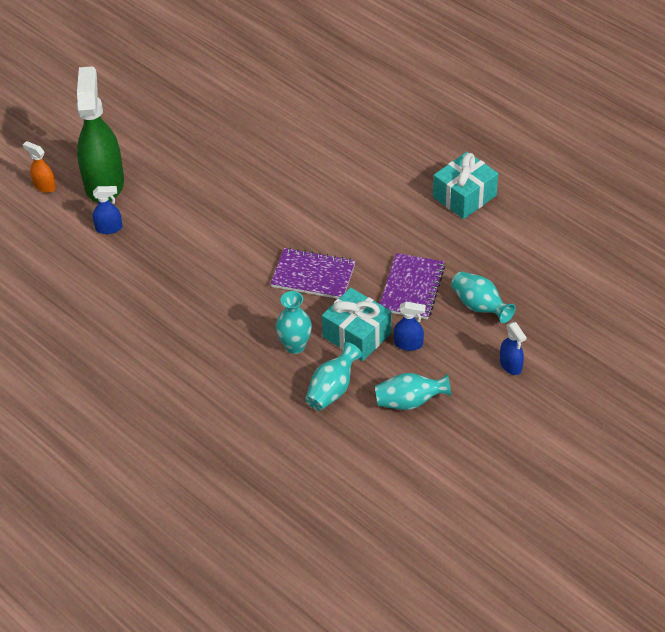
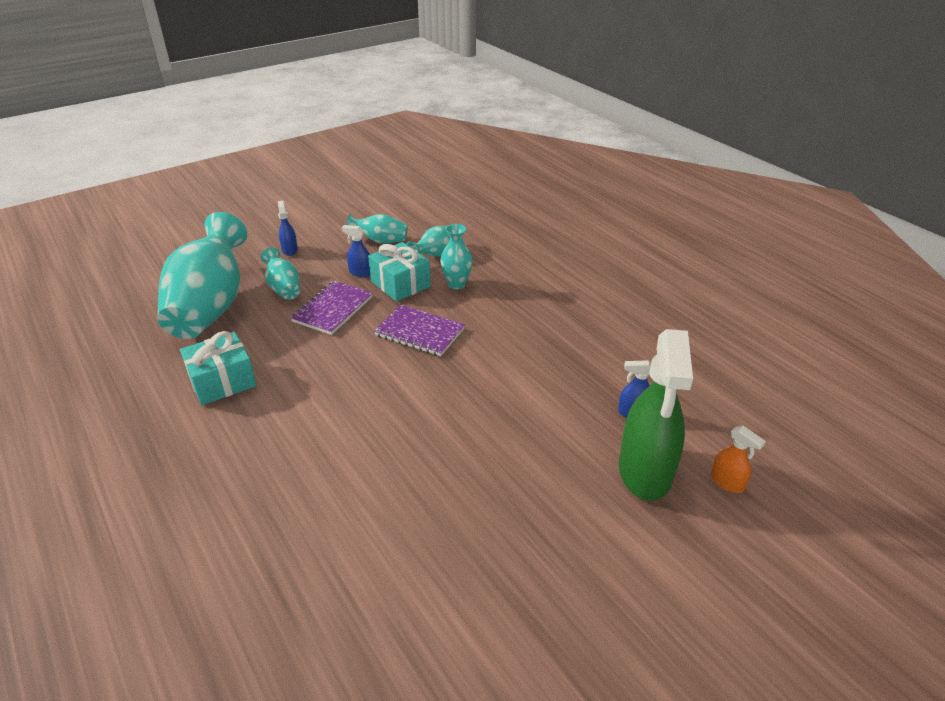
camera: 170 degrees left, 10 degrees down
none -> turquoise vase [157,212,247,339]

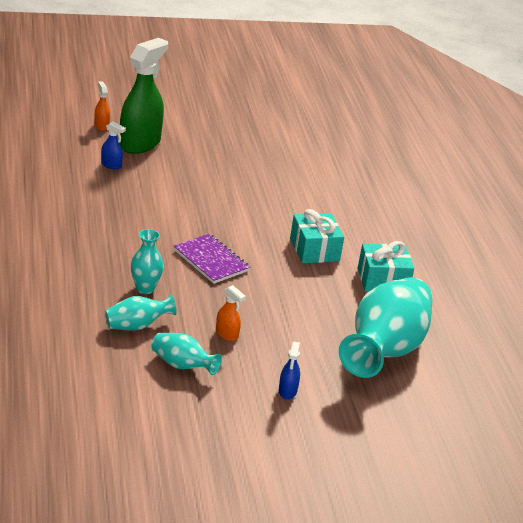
camera: 160 degrees left, 5 degrees down
turquoise vase [261,247,300,300] -> none
purple notebook [291,281,373,335] -> none
blue spray bottle [342,225,370,277] -> orange spray bottle [216,285,246,341]
turquoise gift [368,242,431,302] -> turquoise gift moved to [290,209,344,263]

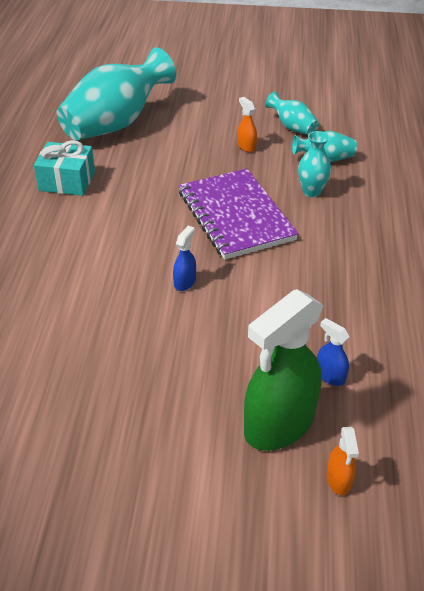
camera: 160 degrees left, 10 degrees up
purple notebook [174,234,250,284] -> purple notebook [179,169,298,260], size x1.60
blue spray bottle [279,342,300,400] -> blue spray bottle moved to [173,226,196,291]
turquoise gift [290,209,344,263] -> none

